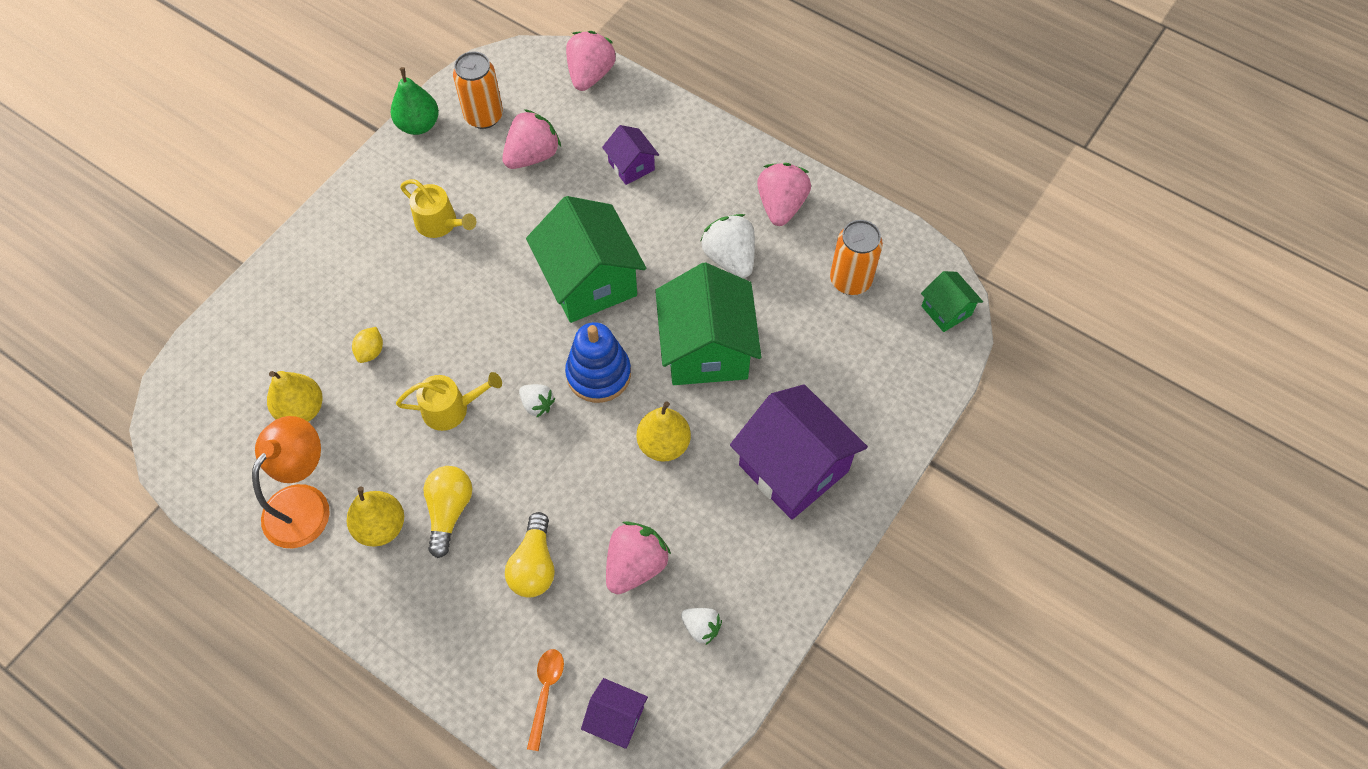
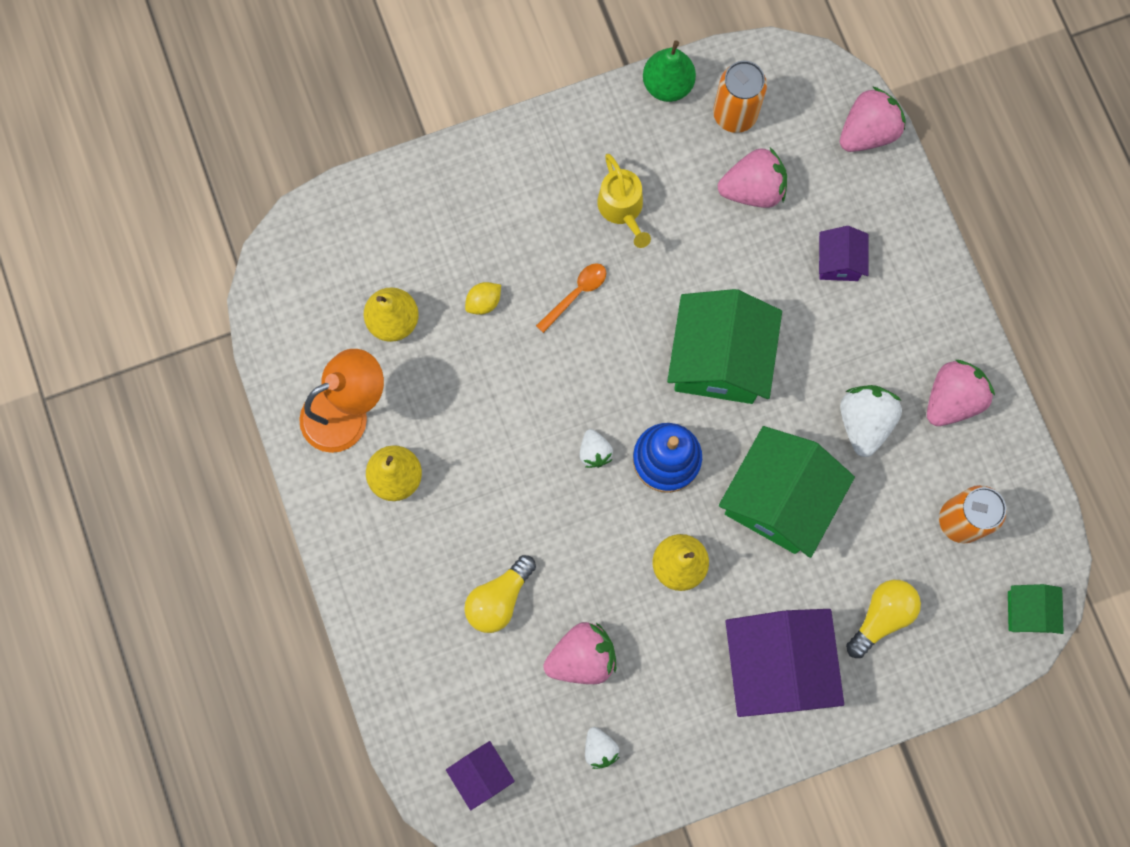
camera: 35 degrees right, 15 degrees up
yellow watering can [396,372,502,431] -> none
yellow light bulb [423,466,472,558] -> yellow light bulb moved to [846,580,921,658]
orange spoon [527,649,564,751] -> orange spoon moved to [536,263,606,333]

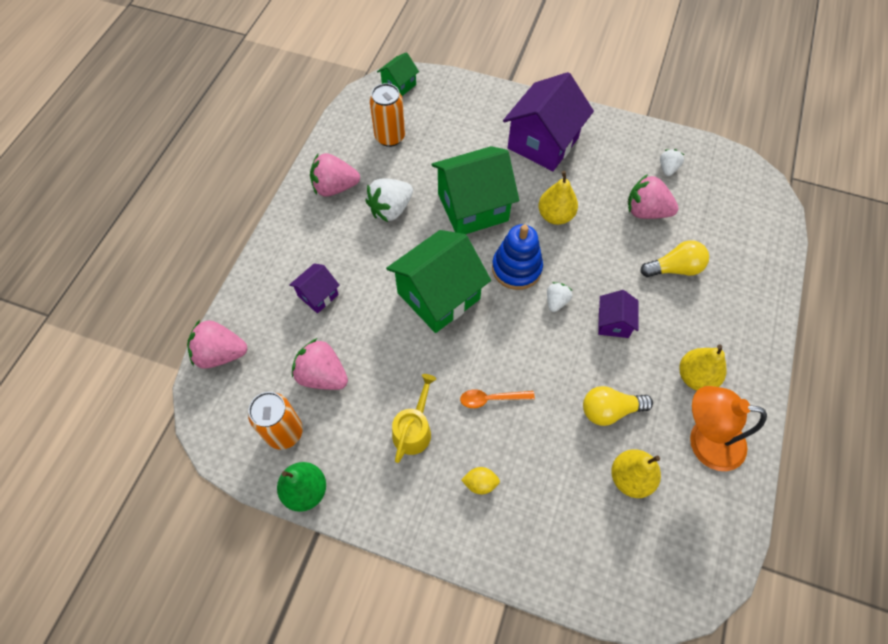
camera: 140 degrees left, 15 degrees down
purple house [446,741,515,810] -> purple house moved to [598,290,639,338]
yellow lemon [465,282,501,315] -> yellow lemon moved to [461,467,500,494]
yellow light bulb [846,580,921,658] -> yellow light bulb moved to [583,386,653,426]

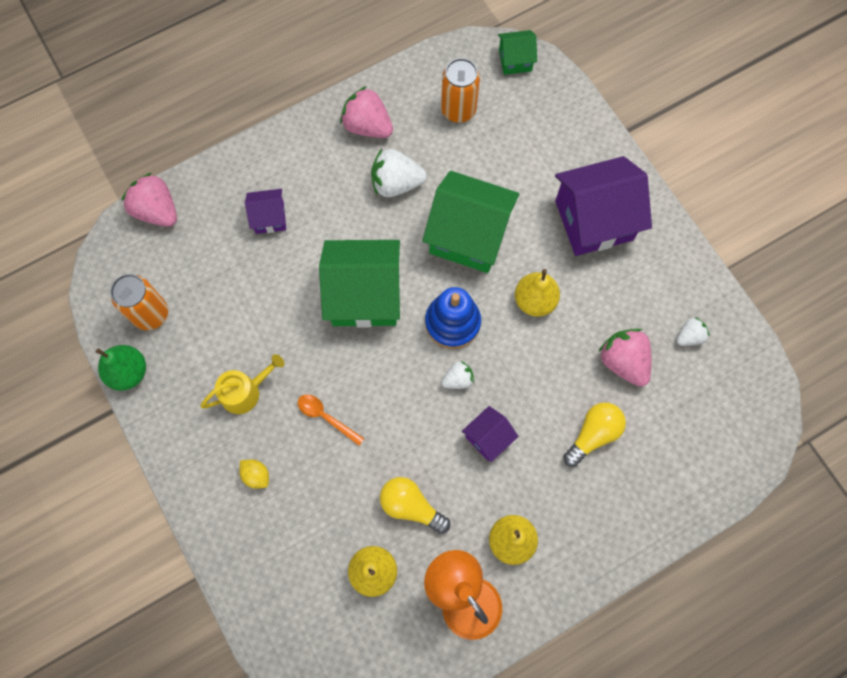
camera: 40 degrees right, 10 degrees up
pink strawberry [292,338,348,390] -> none
yellow light bulb [640,240,709,277] -> yellow light bulb turned 75 degrees counterclockwise [563,402,626,467]

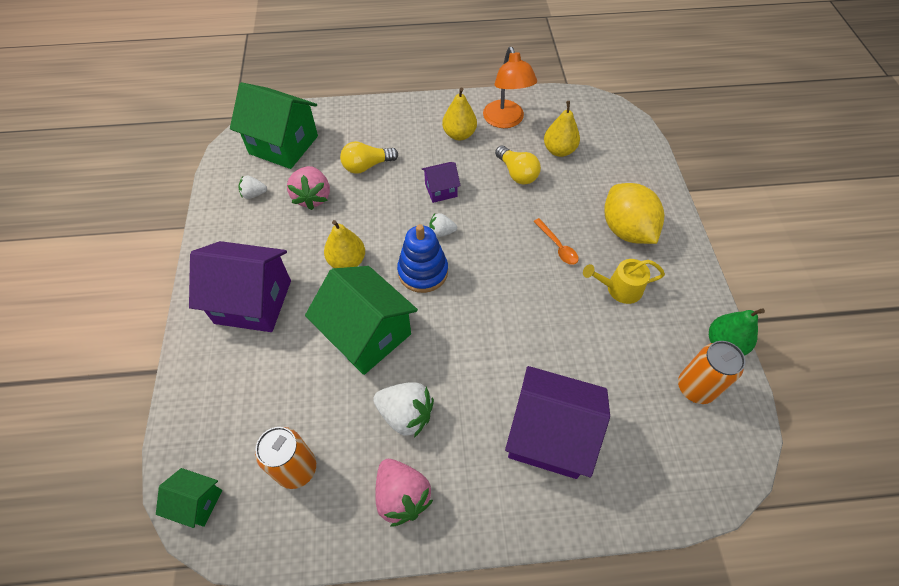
camera: 155 degrees left, 15 degrees down
pink strawberry [121,173,177,227] -> none
yellow lemon [239,459,269,489] -> yellow lemon [604,183,664,244], size x2.43
purple house [245,189,286,234] -> purple house [505,366,610,479], size x2.03
green house [319,240,400,328] -> green house moved to [230,82,318,169]

